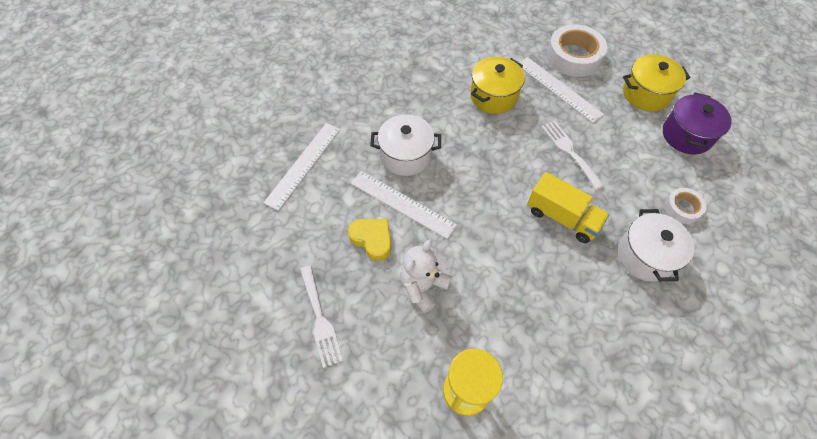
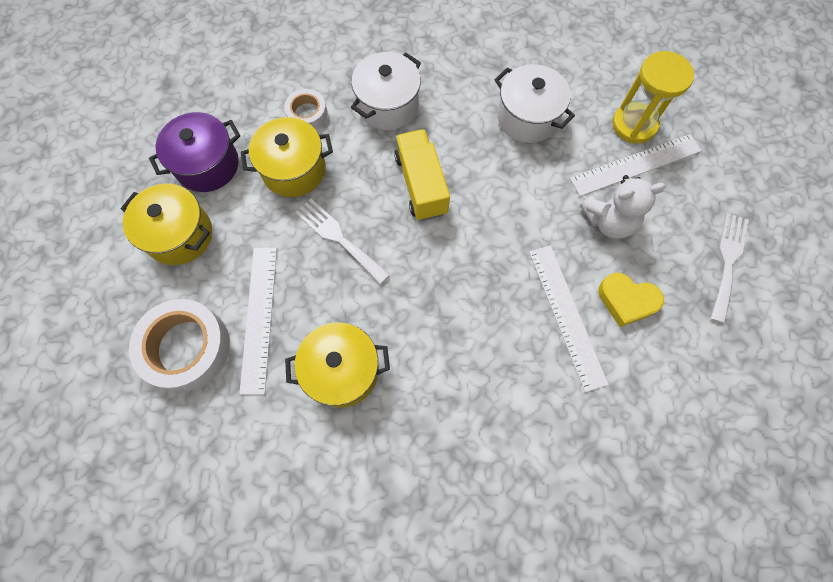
camera: 140 degrees left, 10 degrees up
white ruler [264,123,340,211] -> white ruler moved to [570,134,702,196]
yellow heart [348,219,391,261] -> yellow heart turned 60 degrees counterclockwise [598,273,664,327]
white pot [370,115,441,176] -> white pot moved to [494,64,575,143]
white fork [541,120,605,190] -> white fork turned 120 degrees clockwise [295,199,390,284]
none -> yellow pot [241,117,333,197]

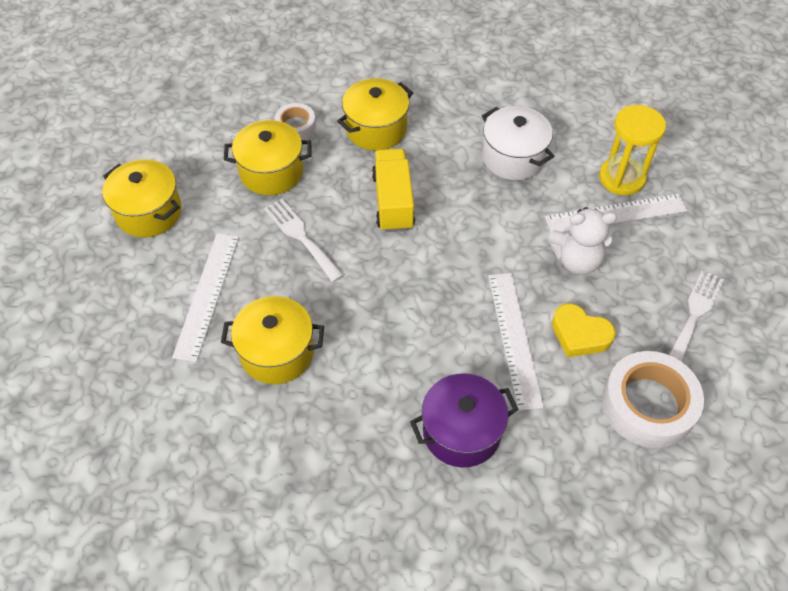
camera: 10 degrees right, 15 degrees down
white tape [129,299,230,392] -> white tape moved to [602,351,704,448]
purple pot [149,112,240,192] -> purple pot moved to [410,373,518,468]
white pot [351,52,421,130] -> yellow pot [337,78,413,151]

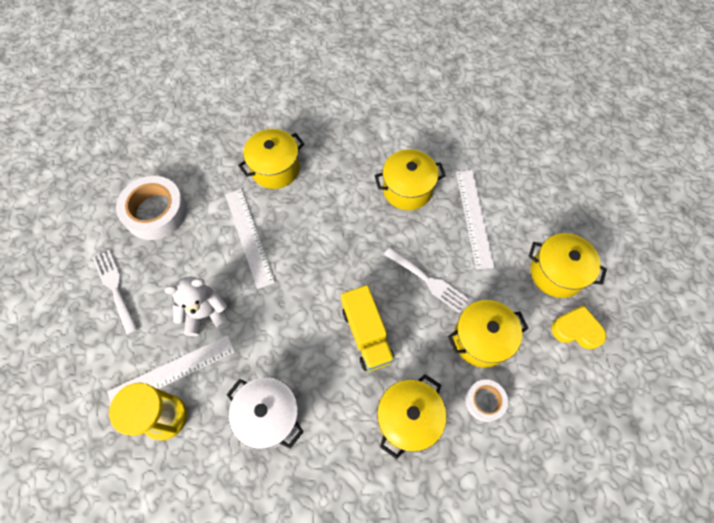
camera: 165 degrees right, 10 degrees up
purple pot [410,373,518,468] -> yellow pot [238,129,304,189]
yellow heart [552,303,616,357] -> yellow heart moved to [551,305,606,349]
white fork [669,270,724,362] -> white fork turned 135 degrees clockwise [93,250,138,335]

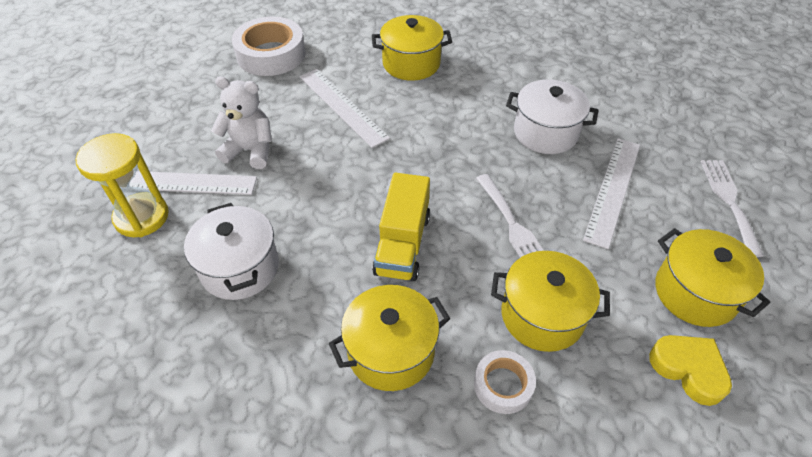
camera: 30 degrees right, 15 degrees down
white fork [93,250,138,335] -> white fork moved to [701,160,764,257]
white ruler [225,189,275,289] -> white ruler turned 45 degrees counterclockwise [300,69,390,148]
yellow pot [374,149,446,210] -> white pot [506,79,599,154]

